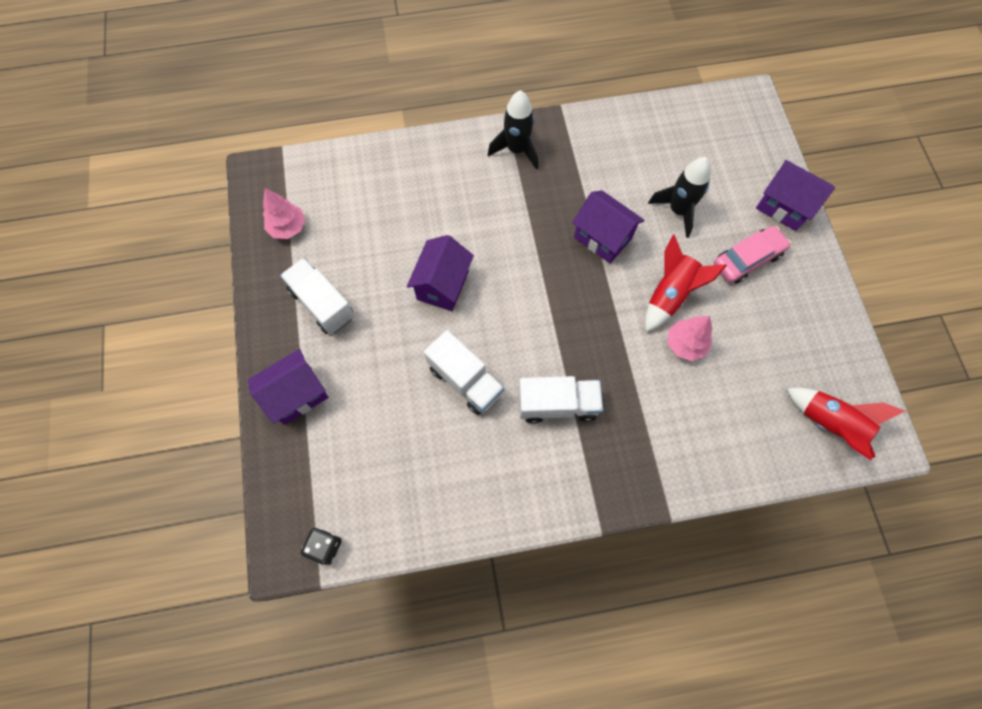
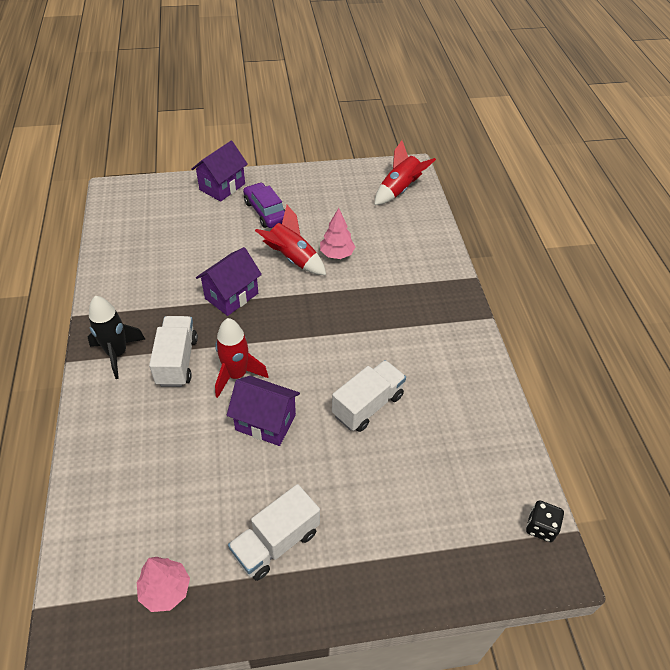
camera: 90 degrees left, 20 degrees down
purple house [248,349,328,425] -> none
white truck [518,376,603,424] -> white truck moved to [149,316,198,387]
black rocket [648,157,711,238] -> none
pink car [714,226,791,284] -> purple car [243,182,285,228]
none -> red rocket [215,318,268,398]

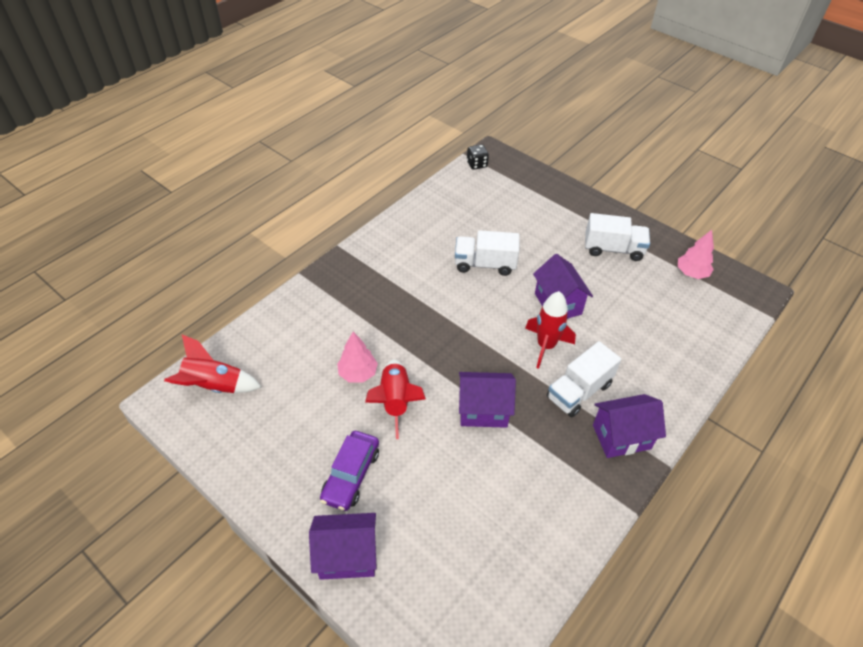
camera: 130 degrees left, 0 degrees up
black rocket [88,296,146,379] -> purple house [593,394,666,458]

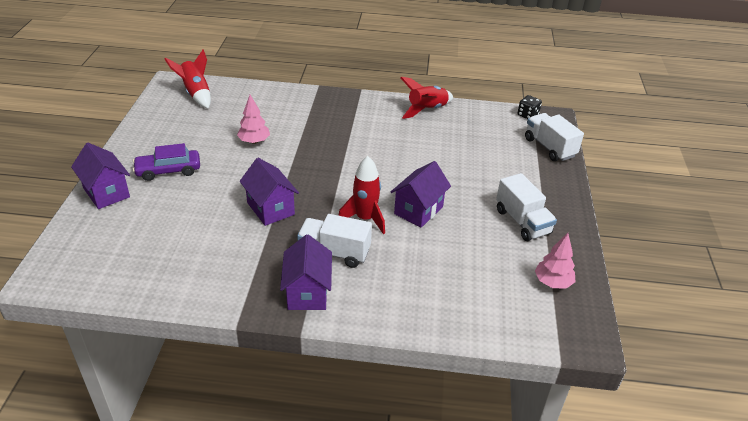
camera: 55 degrees right, 10 degrees down
red rocket [365,360,426,439] -> red rocket moved to [400,77,453,119]
white truck [455,230,520,276] -> white truck moved to [525,113,584,161]
purple house [593,394,666,458] -> purple house turned 45 degrees clockwise [280,234,332,310]

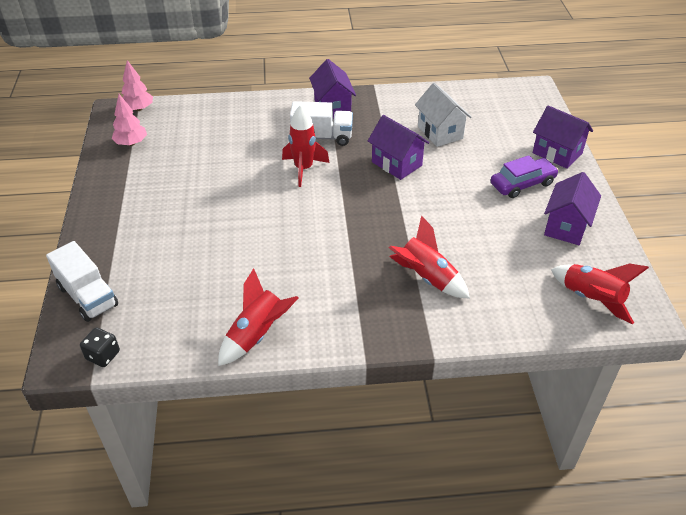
camera: 170 degrees right, 5 degrees up
pink tree [237,95,270,144] -> pink tree moved to [122,60,153,111]
purple house [391,161,451,228] -> purple house moved to [544,172,601,245]
white truck [496,173,557,241] -> none
none -> red rocket [389,215,470,298]
none -> white house [415,83,471,147]

